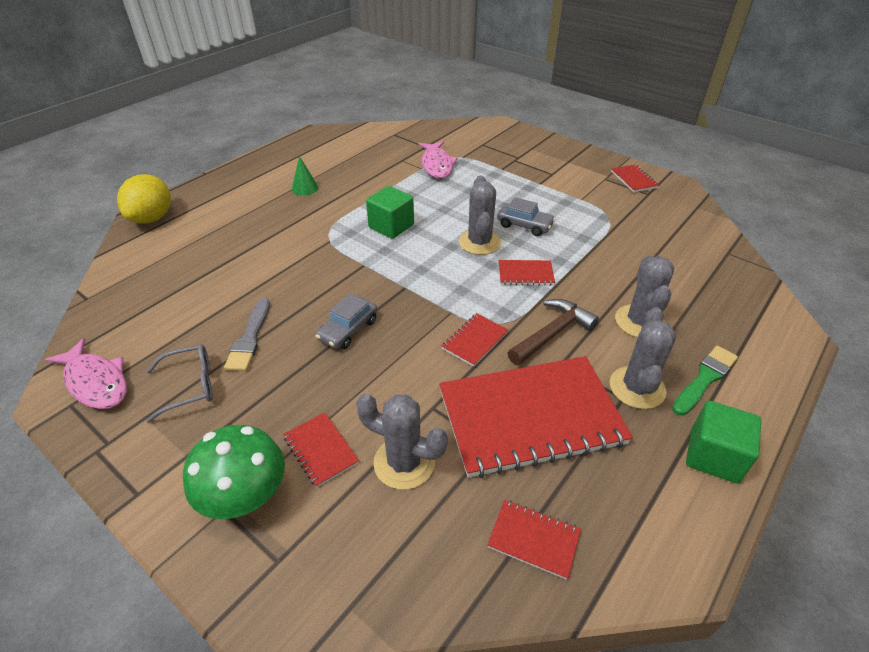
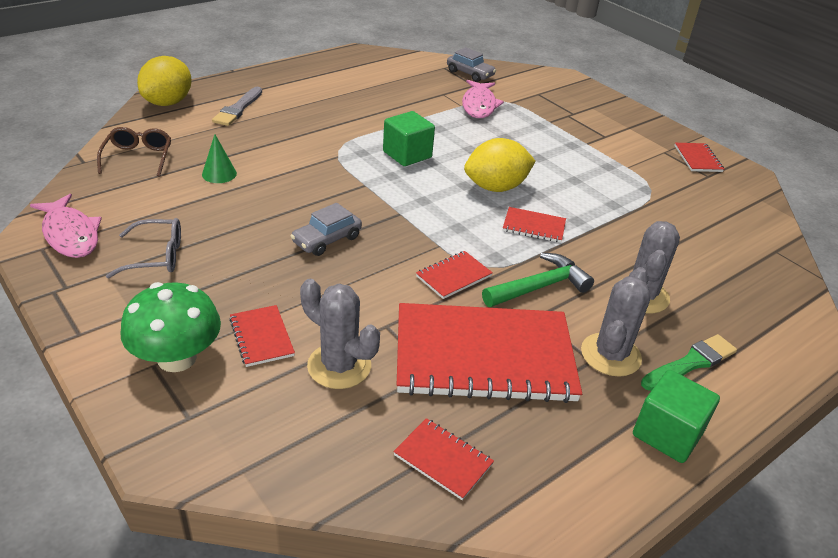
camera: 10 degrees right, 5 degrees down
grey brush [224,298,270,371] -> grey brush moved to [212,87,262,126]
green cone [292,156,319,195] -> green cone moved to [202,134,237,183]
grey cactus [459,175,501,255] -> yellow lemon [464,138,536,192]
grey car [497,197,555,236] -> grey car moved to [447,47,496,82]
brown hammer [508,299,599,365] -> green hammer [482,253,594,307]
none -> brown glasses [97,127,171,177]

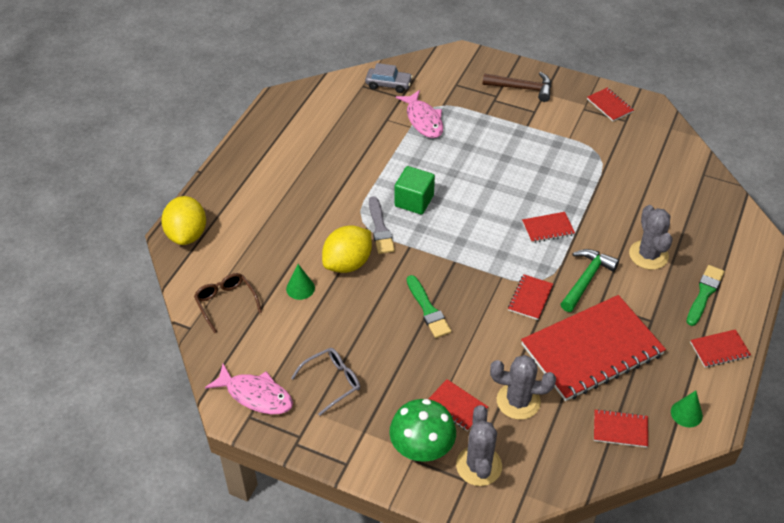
camera: 25 degrees left, 10 degrees up
grey brush [212,87,262,126] -> grey brush moved to [369,196,395,254]
grey car [291,203,362,256] -> green brush [407,275,451,338]
yellow lemon [464,138,536,192] -> yellow lemon moved to [322,225,372,273]
grey cactus [581,267,650,377] -> grey cactus moved to [456,405,502,486]
green cube [633,370,720,463] -> red notebook [690,329,751,368]
none -> brown hammer [483,72,551,102]
none -> green cone [671,391,703,427]

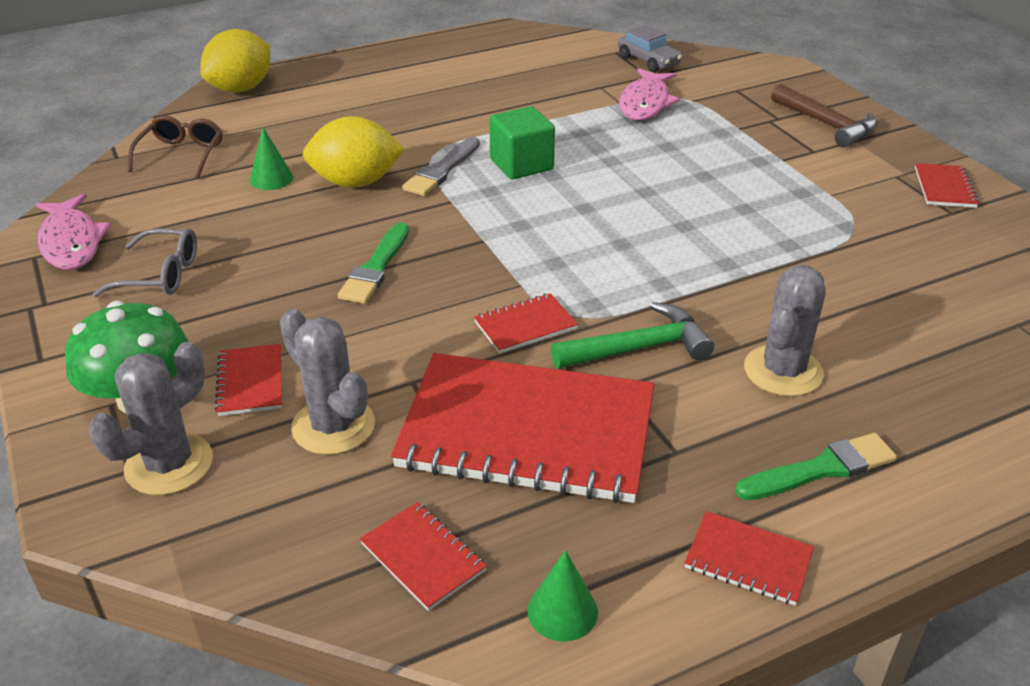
camera: 40 degrees right, 10 degrees down
red notebook [522,212,575,243] -> none

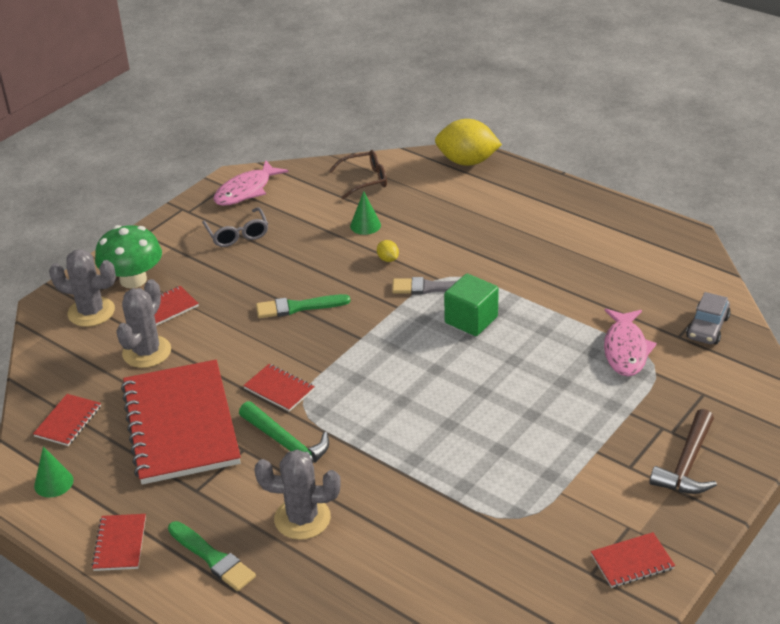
camera: 65 degrees right, 0 degrees up
yellow lemon [303,116,405,188] -> yellow lemon [377,240,399,262], size x0.42
pink fish [619,68,680,120] -> pink fish turned 75 degrees counterclockwise [604,309,657,377]

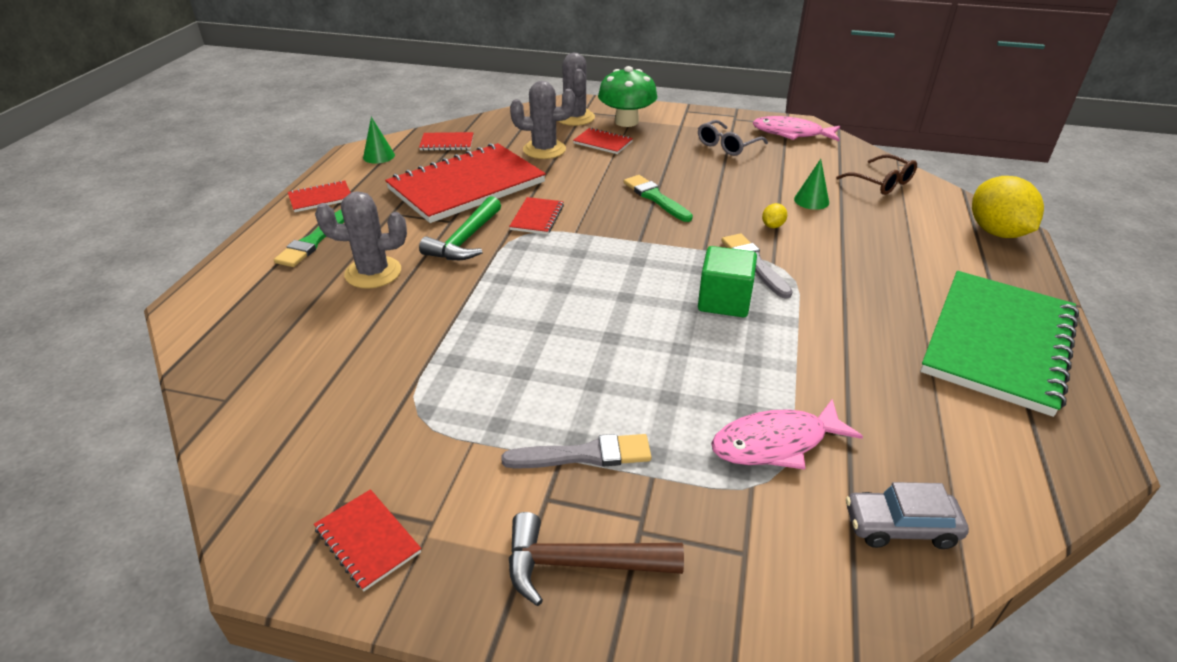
camera: 65 degrees right, 0 degrees up
grey cactus [254,450,341,540] -> grey cactus turned 75 degrees counterclockwise [315,191,407,289]
none -> grey brush [501,434,651,468]
none -> green notebook [920,271,1079,417]

